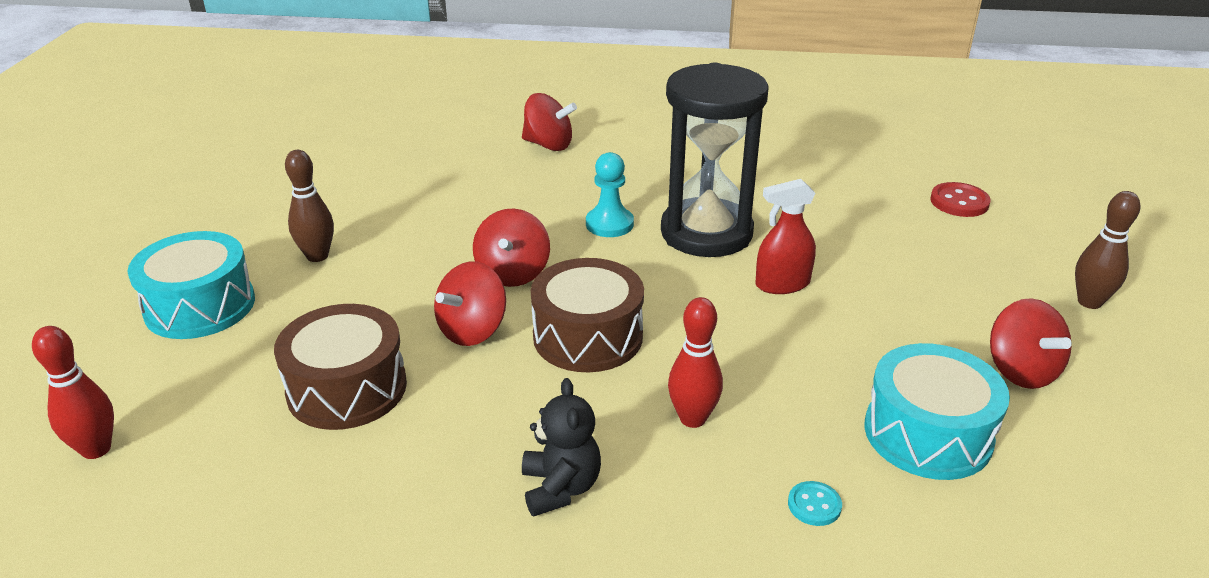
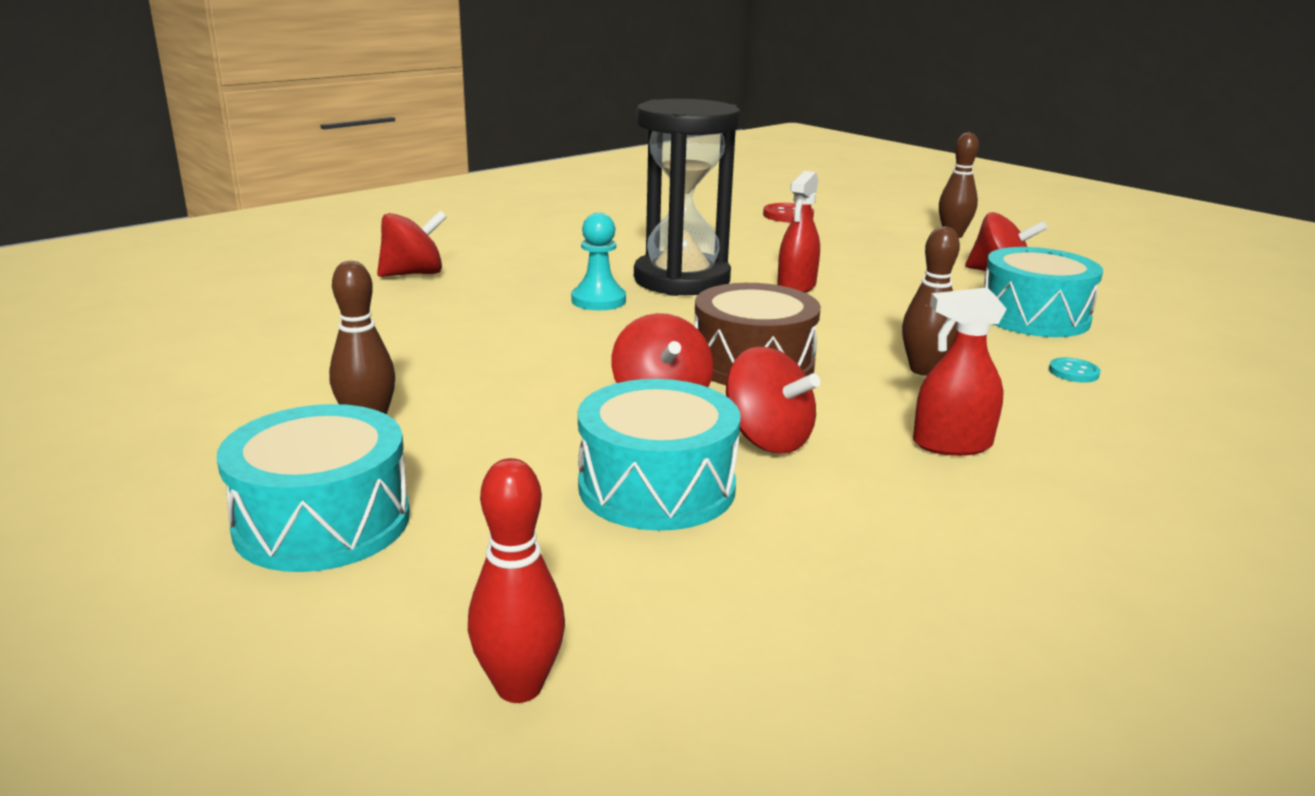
camera: 50 degrees left, 10 degrees down
brown drum [274,304,407,430] -> turquoise drum [578,379,740,531]
red spinning top [473,209,550,287] -> red spinning top moved to [726,346,820,453]
black teddy bear [522,378,601,517] -> red spray bottle [913,287,1007,456]
red bowling pin [668,297,723,428] -> brown bowling pin [902,226,960,376]

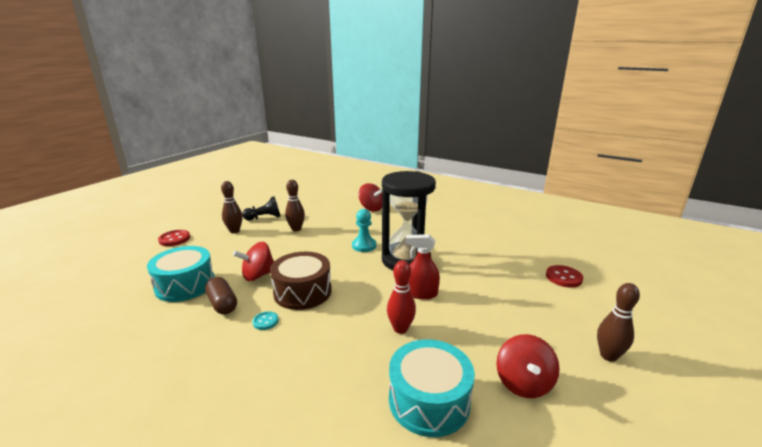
camera: 75 degrees right, 0 degrees up
turquoise drum [217,404,410,572] -> red button [158,230,190,246]
red bowling pin [468,458,565,703] -> red bowling pin moved to [387,260,416,334]
red spinning top [726,346,820,453] -> brown capsule [205,277,237,314]
brown bowling pin [902,226,960,376] -> brown bowling pin moved to [285,180,305,231]
red spray bottle [913,287,1007,456] -> none
turquoise button [1049,358,1101,383] -> turquoise button moved to [253,311,279,330]
none -> black pawn [242,196,281,221]

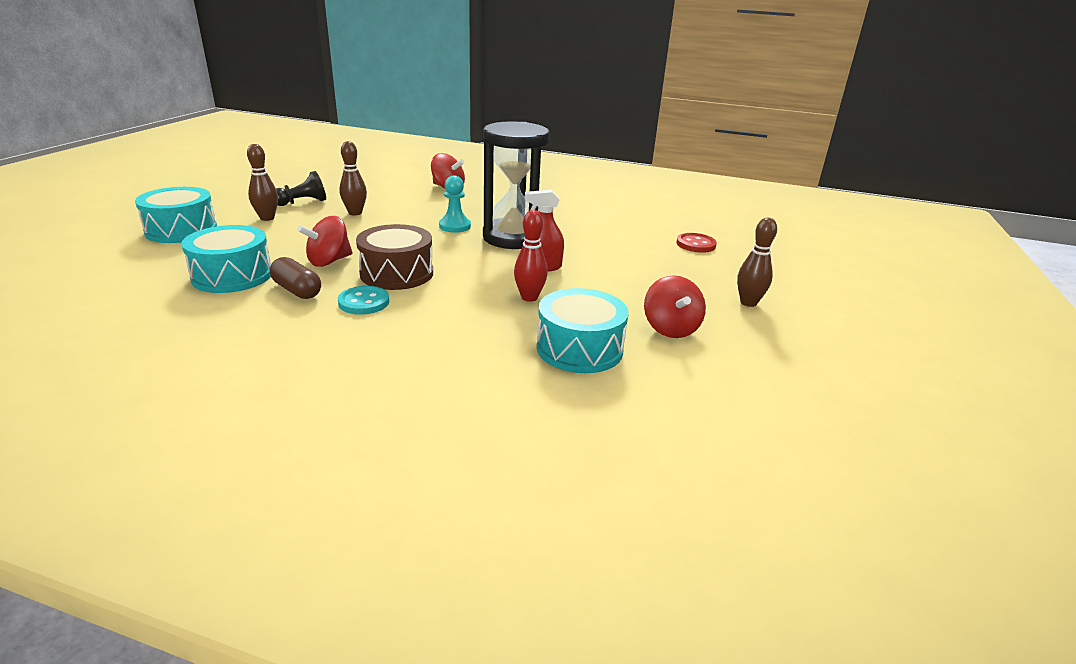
camera: 15 degrees left, 5 degrees up
red button [158,230,190,246] -> turquoise drum [135,187,217,243]
turquoise button [253,311,279,330] -> turquoise button [338,286,389,315], size x1.61

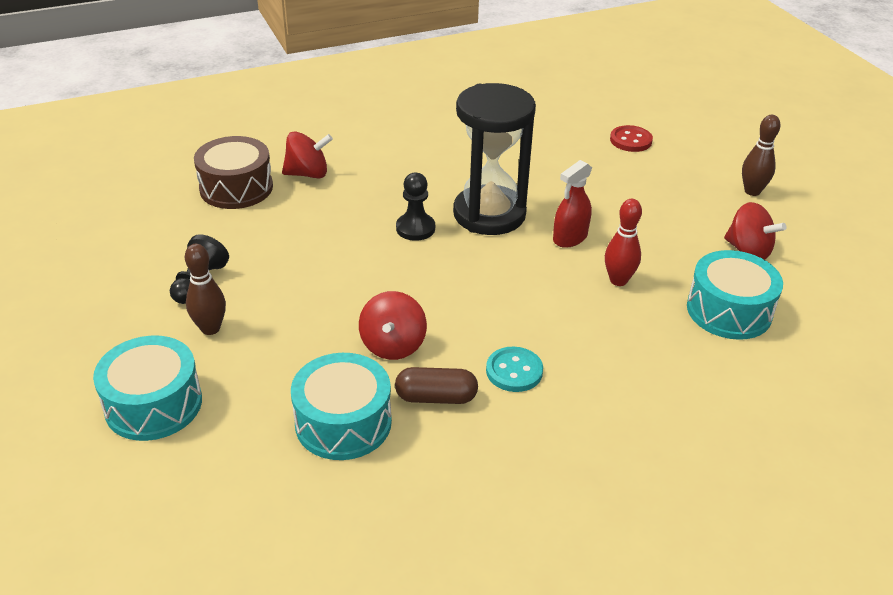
camera: 40 degrees left, 10 degrees up
brown bowling pin [340,141,367,215] -> none
brown drum [356,224,433,290] -> brown drum moved to [194,136,273,209]
turquoise pawn [439,175,471,233] -> black pawn [396,173,435,241]

